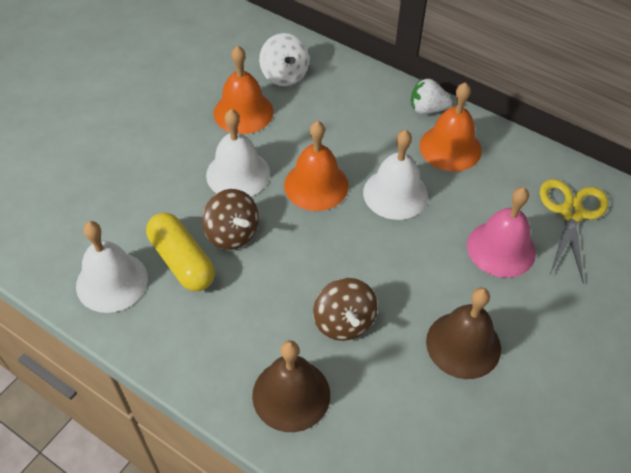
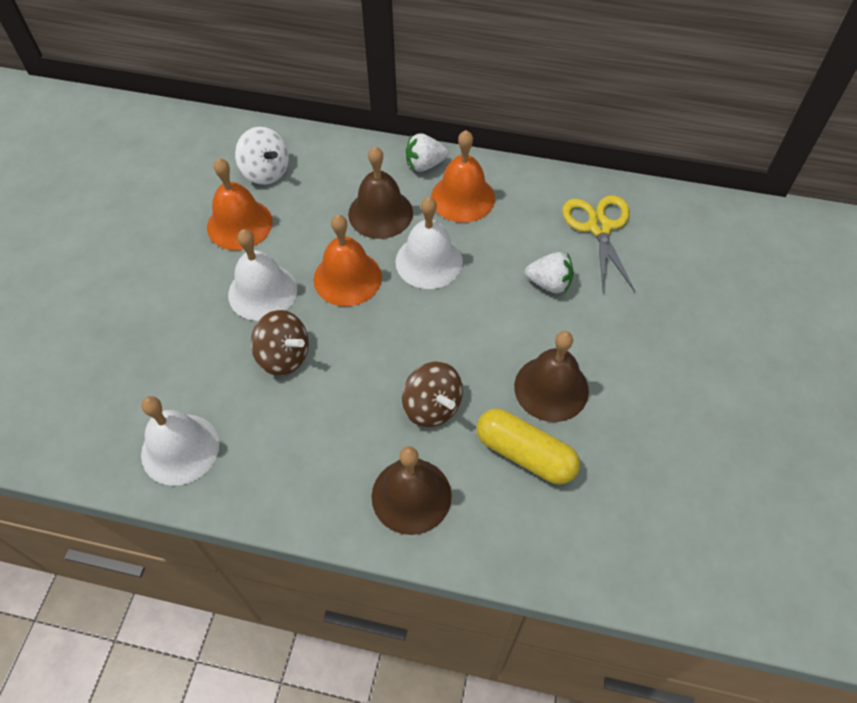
camera: 20 degrees left, 5 degrees up
yellow capsule [146,213,215,291] -> yellow capsule moved to [477,409,580,485]
pink bell [467,187,536,278] -> white strawberry [525,252,574,294]
none -> brown bell [348,147,413,239]

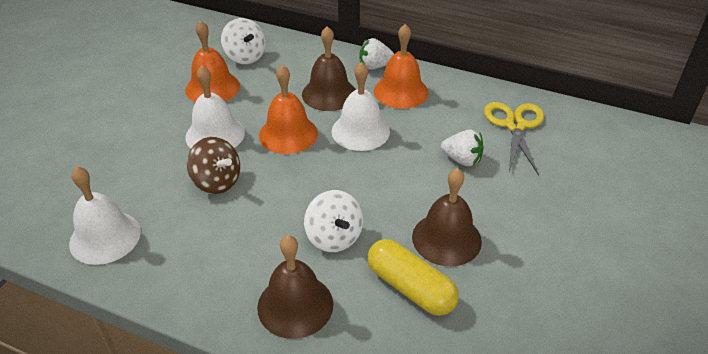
camera: 10 degrees right, 15 degrees down
brown spinning top [402,362,463,427] -> white spinning top [304,190,363,252]

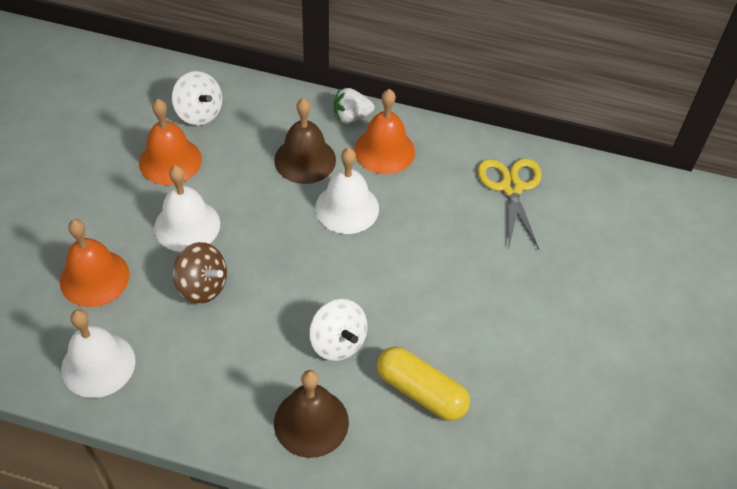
camera: 10 degrees left, 10 degrees up
orange bell [259,65,318,154] -> orange bell moved to [60,219,130,307]
brown bell [412,168,482,266] -> none
white strawberry [441,130,484,166] -> none

